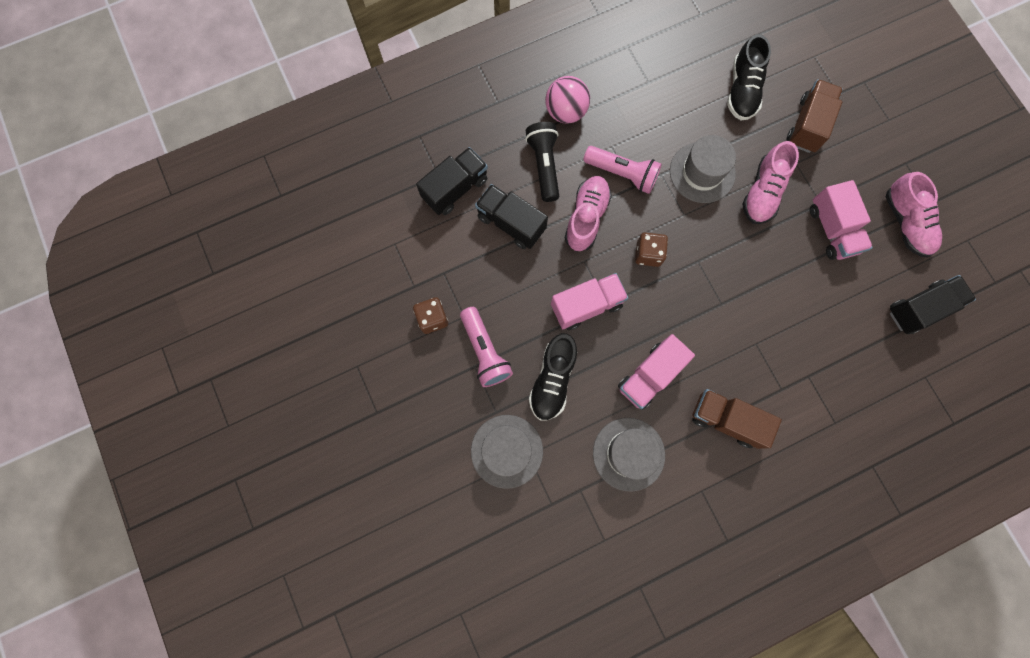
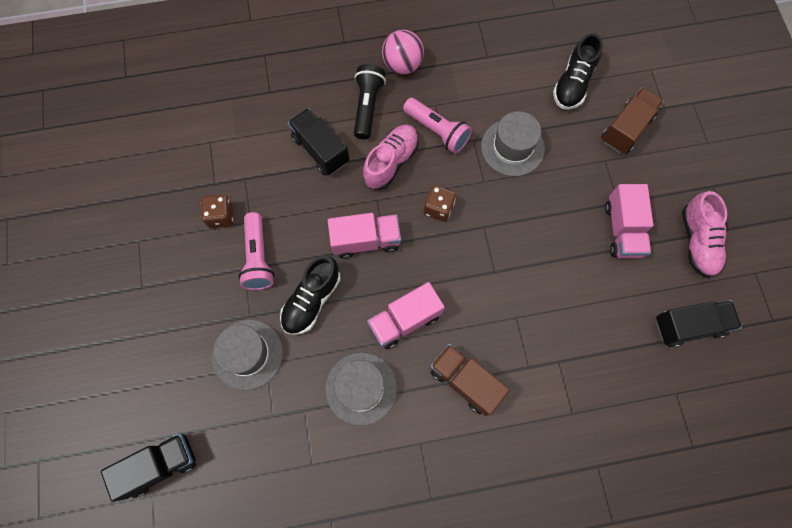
camera: 15 degrees right, 5 degrees down
black truck [416,147,488,215] -> black truck moved to [101,433,196,502]
pink shoe [743,141,799,224] -> none

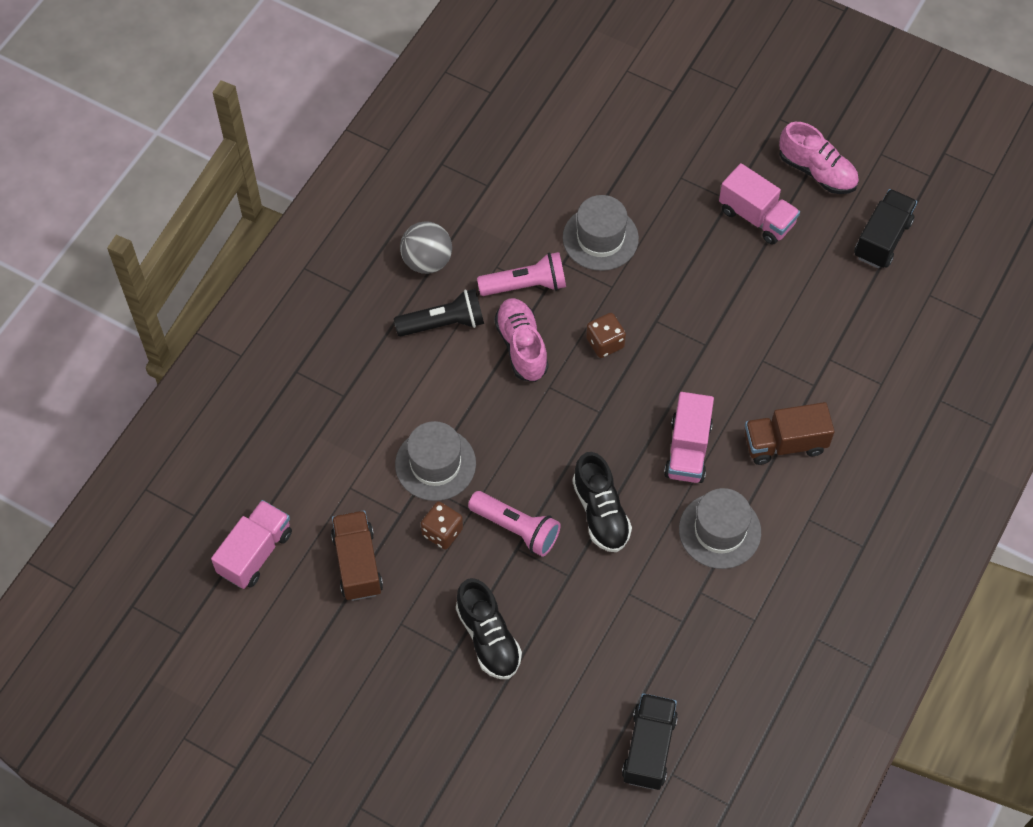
camera: 50 degrees left, 10 degrees down
grey hat [212,320,283,390] -> grey hat moved to [395,421,476,501]
black truck [288,108,349,175] -> none
pink truck [328,213,401,259] -> pink truck moved to [211,500,292,589]
black flashlight [354,64,386,139] -> black flashlight turned 120 degrees clockwise [394,289,484,336]
pink ball [382,30,424,74] -> grey ball [400,221,452,274]
black shoe [553,33,603,110] -> black shoe moved to [456,578,522,679]
brown truck [602,87,664,154] -> brown truck moved to [331,511,383,601]

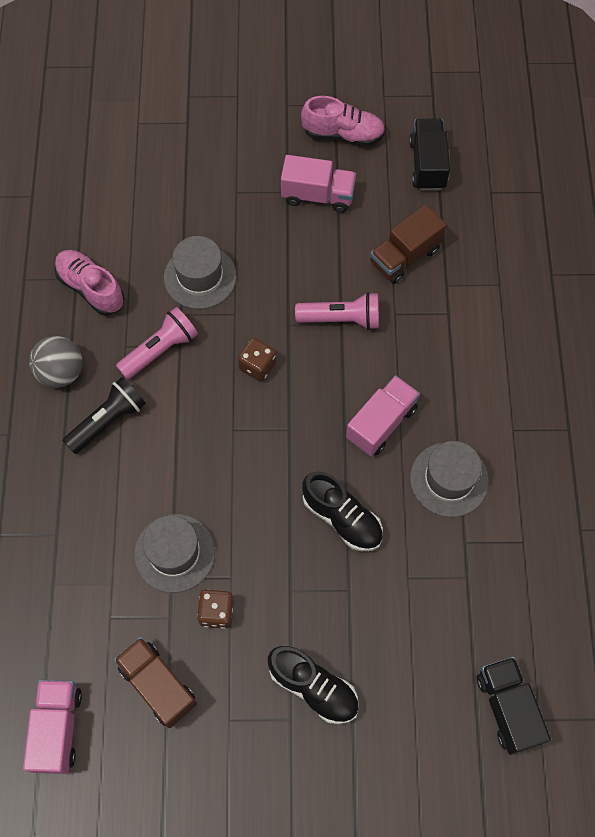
camera: 30 degrees left, 5 degrees up
pink flashlight [468,491,561,557] -> pink flashlight moved to [295,292,379,330]
pink shoe [494,298,549,382] -> pink shoe moved to [54,250,125,315]
pink truck [664,392,714,483] -> pink truck turned 120 degrees counterclockwise [346,375,420,456]
brown truck [745,402,835,465] -> brown truck moved to [370,205,447,284]

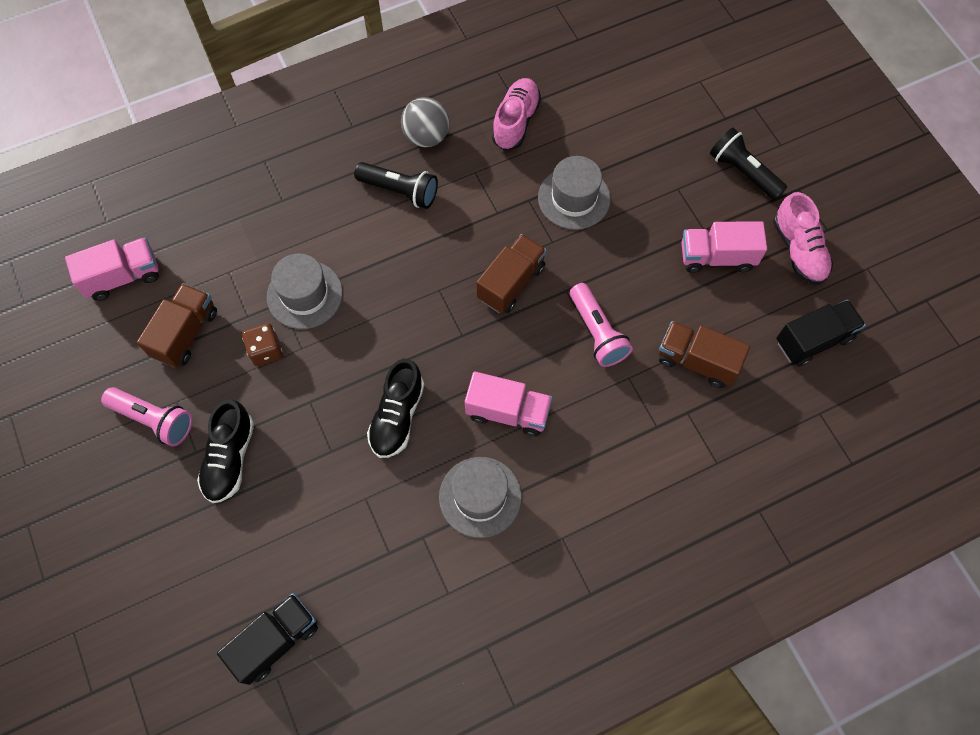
camera: 65 degrees right, 0 degrees up
pink flashlight [116,307,198,379] -> pink flashlight moved to [101,387,193,447]
brown dice [238,338,276,382] -> brown truck [476,234,546,313]
pink truck [281,155,356,213] -> pink truck turned 105 degrees clockwise [681,221,767,273]
none -> black flashlight [710,128,787,200]

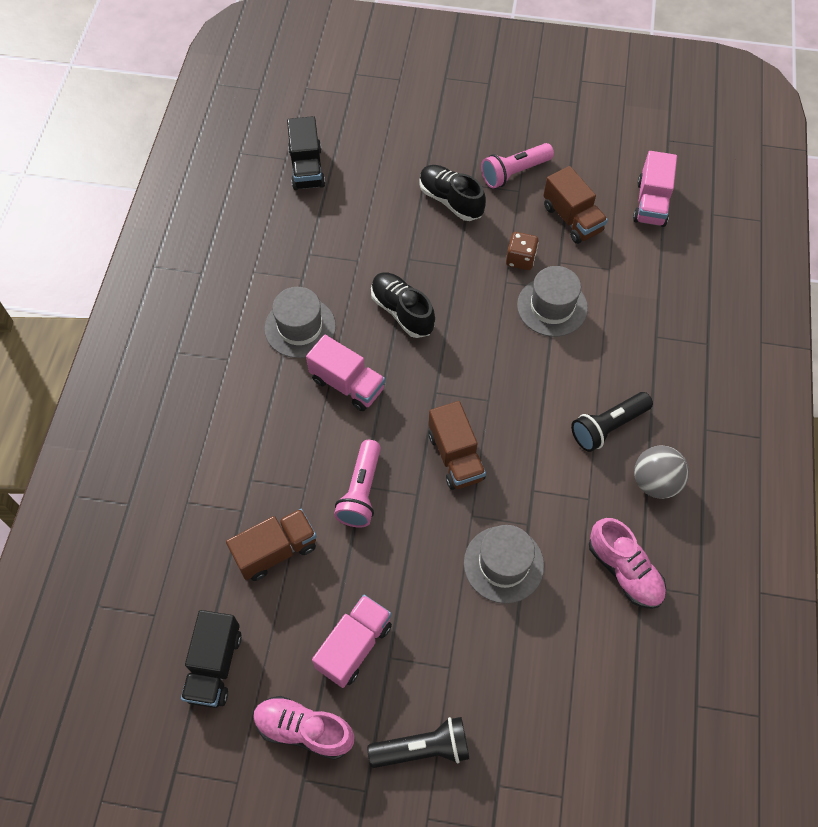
camera: 125 degrees right, 5 degrees down
pink truck [465,372,552,437] -> pink truck turned 105 degrees counterclockwise [306,335,385,411]
pink flashlight [570,283,633,367] -> pink flashlight turned 90 degrees counterclockwise [334,440,381,528]

